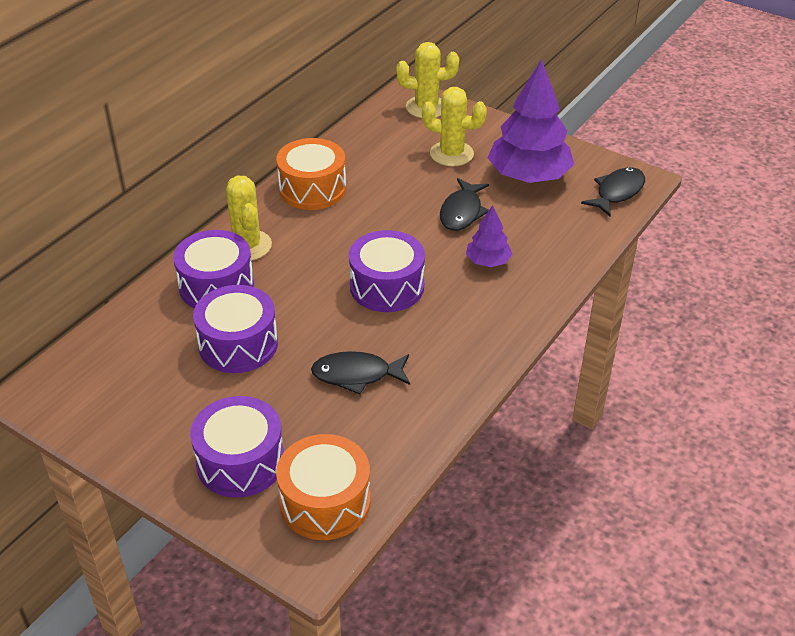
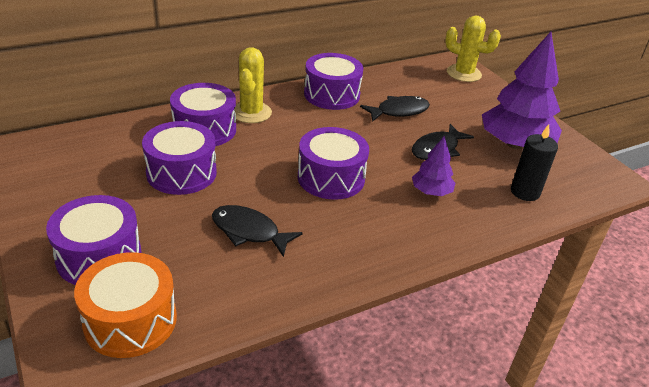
camera: 25 degrees right, 5 degrees down
orange drum [276,138,346,210] -> purple drum [304,53,363,110]
yellow cactus [422,87,487,166] -> none
black fish [581,167,645,216] -> black fish moved to [360,96,430,122]
none -> black candle [511,124,558,201]

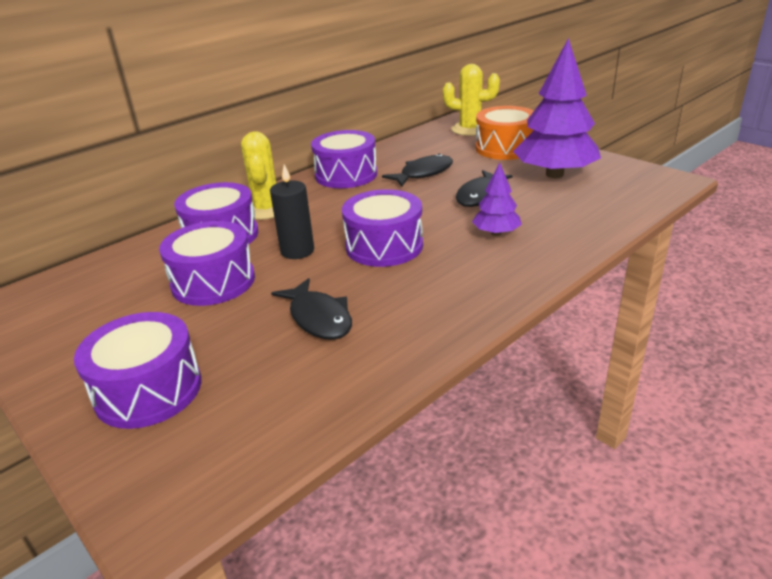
camera: 10 degrees left, 5 degrees down
orange drum [74,252,177,358] -> orange drum moved to [475,106,534,160]
black fish [212,205,303,257] -> black fish turned 135 degrees counterclockwise [271,278,352,340]
black candle [511,124,558,201] -> black candle moved to [270,164,314,259]

